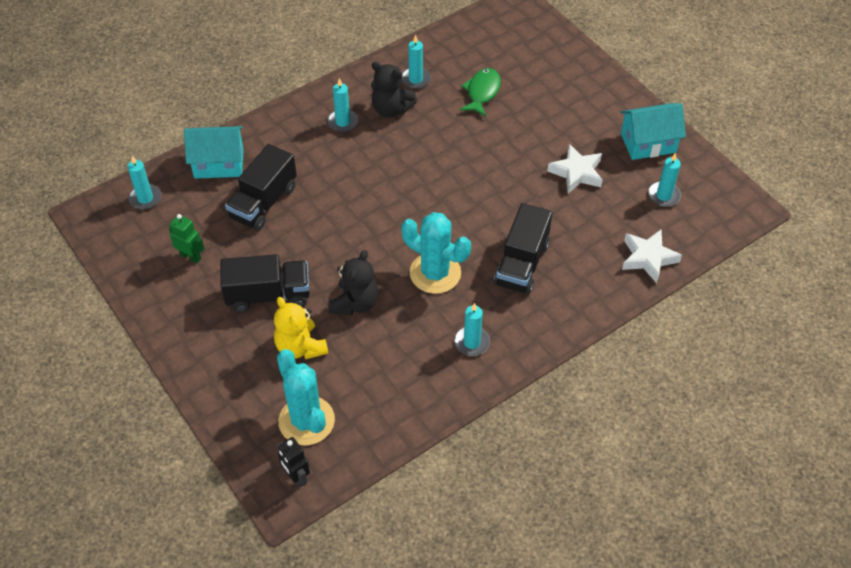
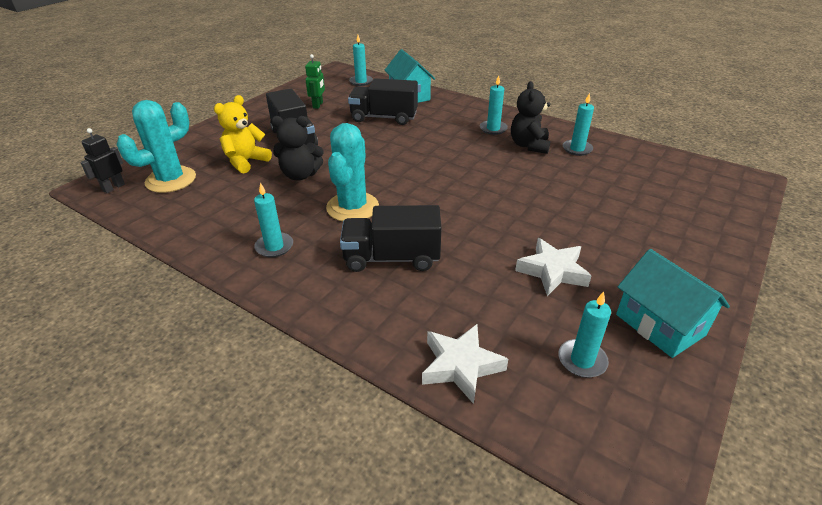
camera: 70 degrees right, 15 degrees down
green fish [460,68,501,117] -> none

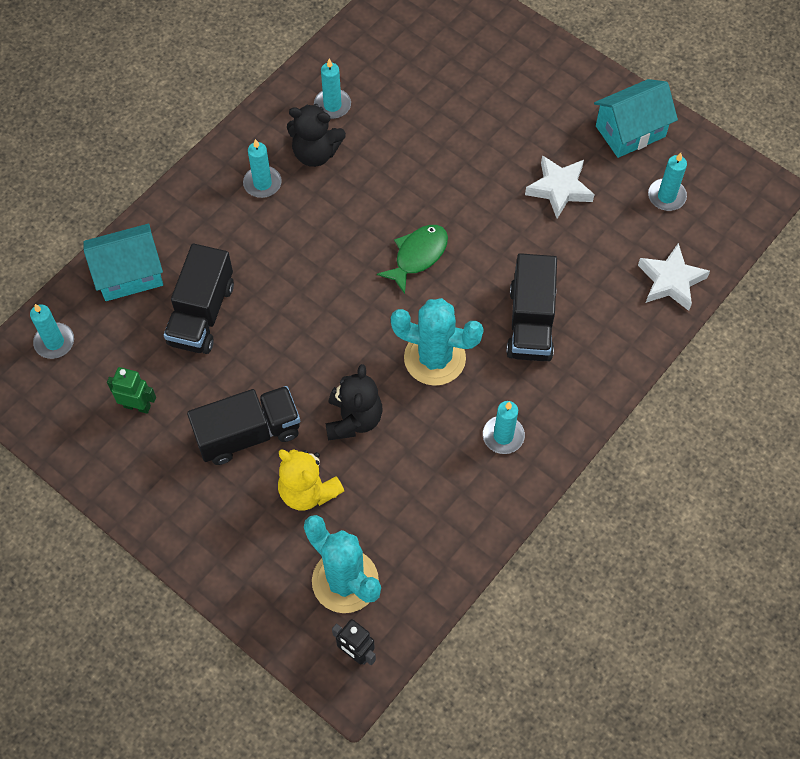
camera: 85 degrees left, 25 degrees up
none -> green fish [377,225,448,294]

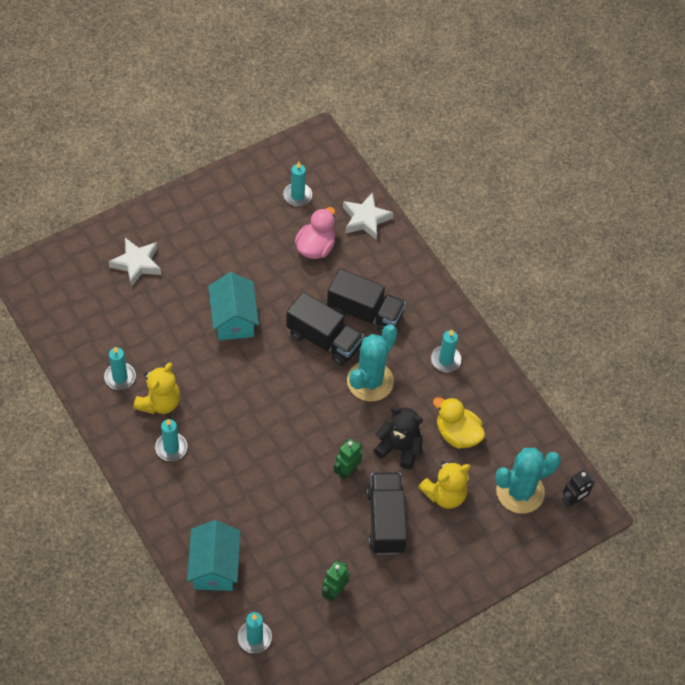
camera: 75 degrees left, 5 degrees down
black truck [164,244,234,354] -> black truck moved to [286,292,364,366]
black teddy bear [287,104,346,167] -> yellow teddy bear [134,363,180,414]
green fish [377,225,448,294] -> none
white star [525,155,595,219] -> white star moved to [108,238,161,287]
turquoise house [594,79,678,158] -> turquoise house moved to [208,272,259,340]
none -> pink duck [295,207,335,259]
none -> green robot [334,439,362,479]
none -> yellow duck [433,397,485,449]

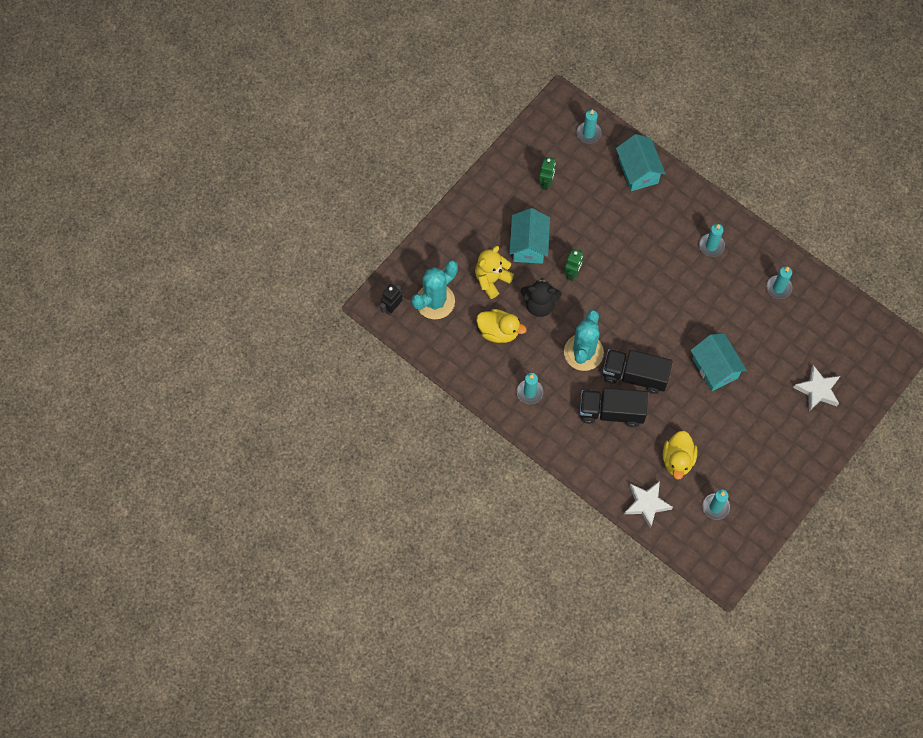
camera: 165 degrees right, 10 degrees up
yellow teddy bear [134,363,180,414] -> none
pink duck [295,207,335,259] -> yellow duck [663,431,697,480]
black truck [366,473,407,554] -> turquoise house [509,208,550,264]

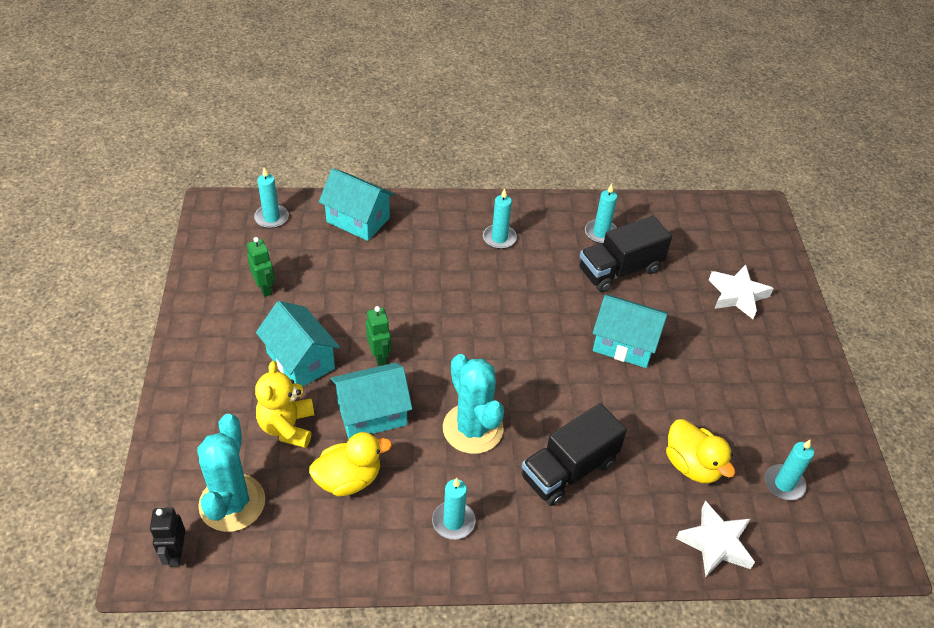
camera: 45 degrees left, 20 degrees down
black teddy bear [521,278,562,317] -> turquoise house [331,363,412,439]
black truck [603,349,673,394] -> black truck moved to [579,216,672,292]

